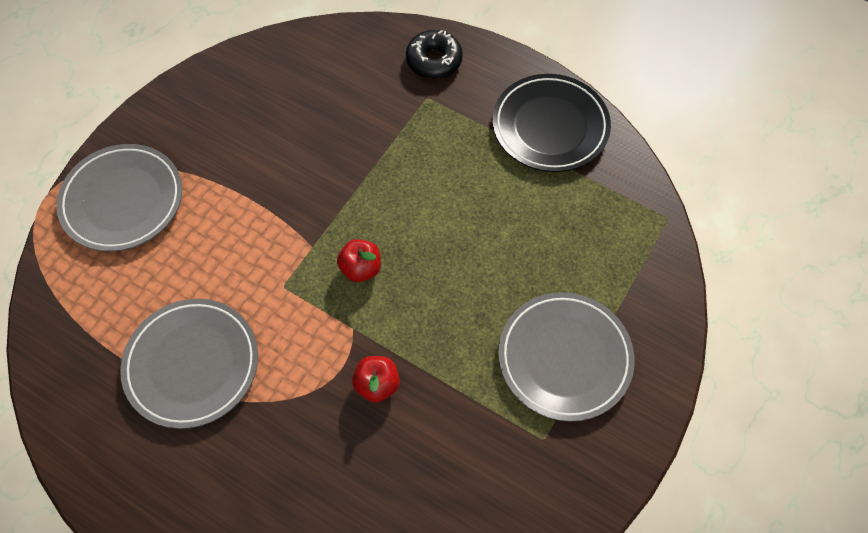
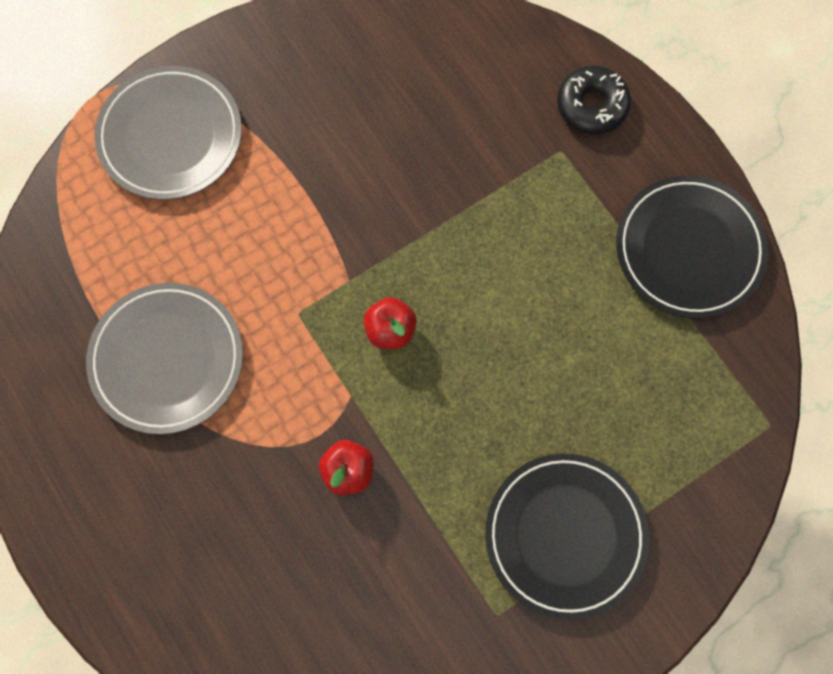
camera: 25 degrees right, 10 degrees up
grey plate [498,292,635,422] -> black plate [485,453,649,620]

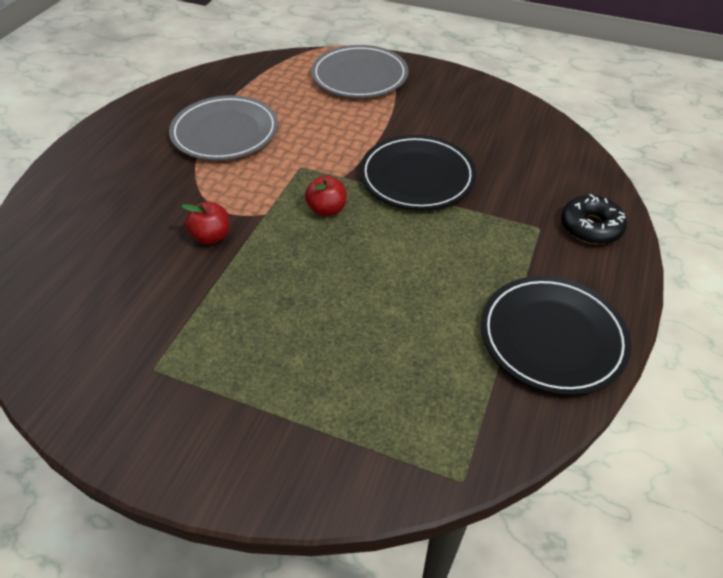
camera: 55 degrees right, 25 degrees down
black plate [485,453,649,620] -> black plate moved to [360,135,476,210]

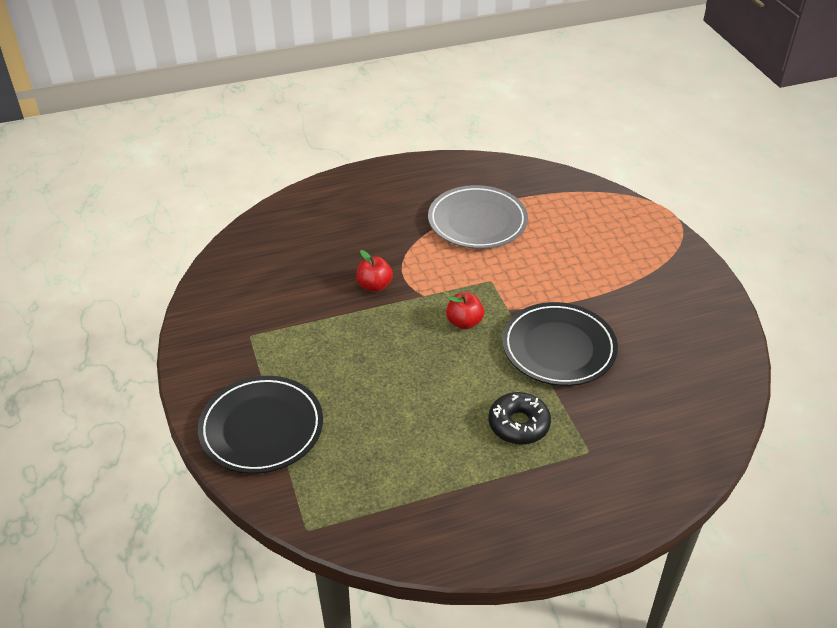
camera: 50 degrees right, 5 degrees down
grey plate [311,45,408,98] -> none
black plate [481,276,632,396] -> black plate moved to [198,376,323,474]
black donut [561,194,627,244] -> black donut moved to [488,392,551,445]

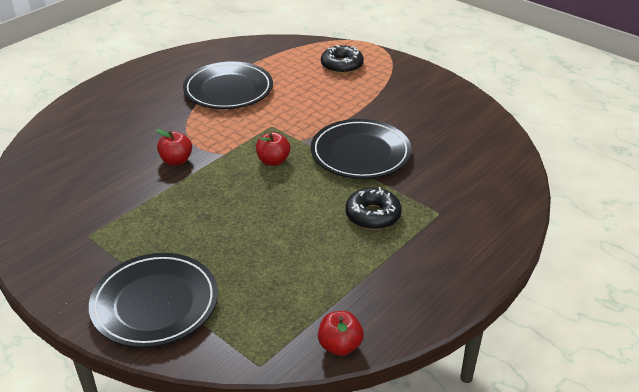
camera: 30 degrees left, 5 degrees down
grey plate [428,185,528,249] -> black plate [183,61,273,109]
none -> red apple [318,311,364,356]
none -> black donut [321,45,364,74]

